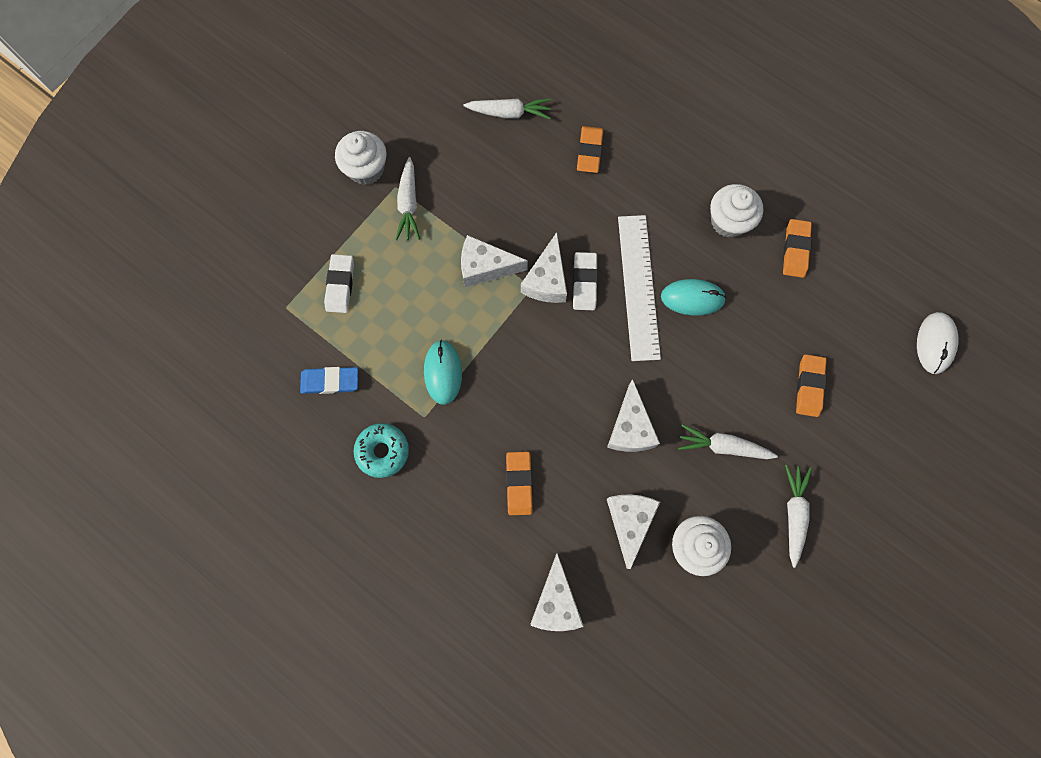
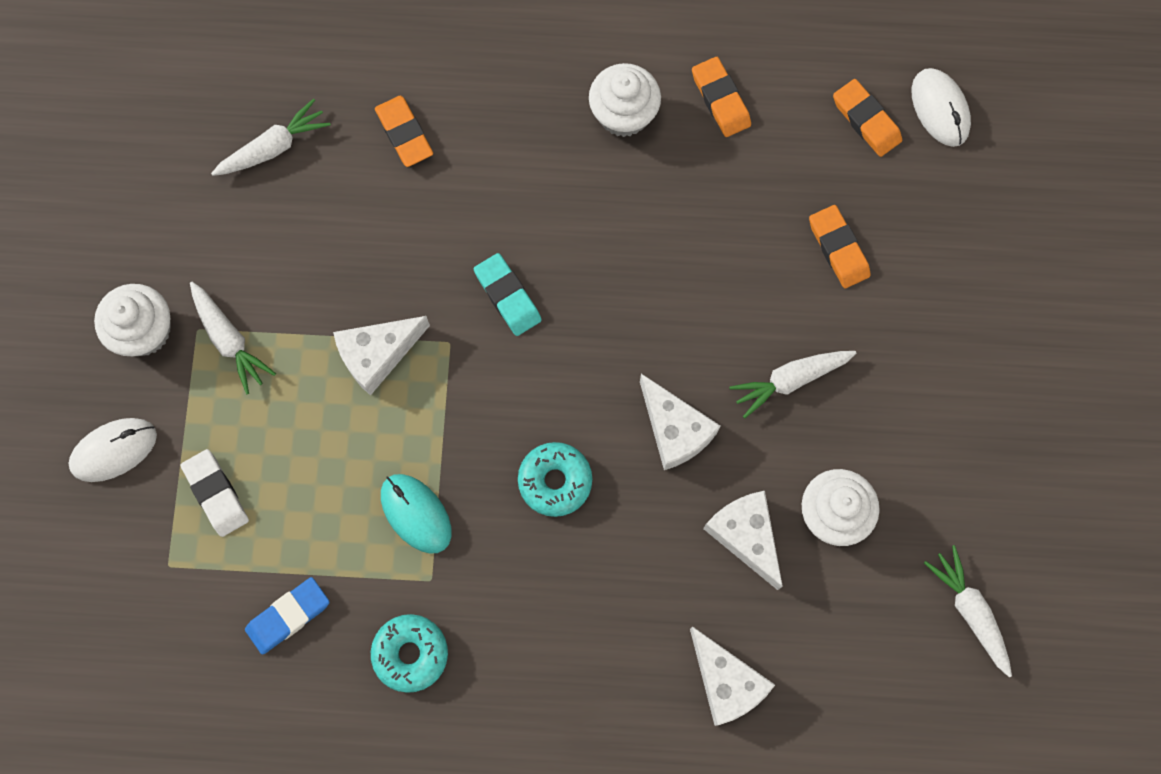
camera: 35 degrees left, 0 degrees up
orange eraser [506,452,533,515] -> orange eraser moved to [833,79,902,157]
white cheese [521,232,567,303] -> none
white eraser [573,252,598,310] -> turquoise eraser [474,253,542,336]
white ruler [618,215,661,361] -> none
turquoise mouse [661,279,726,316] -> none
white carrot [785,465,812,568] -> white carrot moved to [924,545,1012,677]
none -> white mouse [68,418,157,482]
none -> turquoise donut [518,442,592,517]

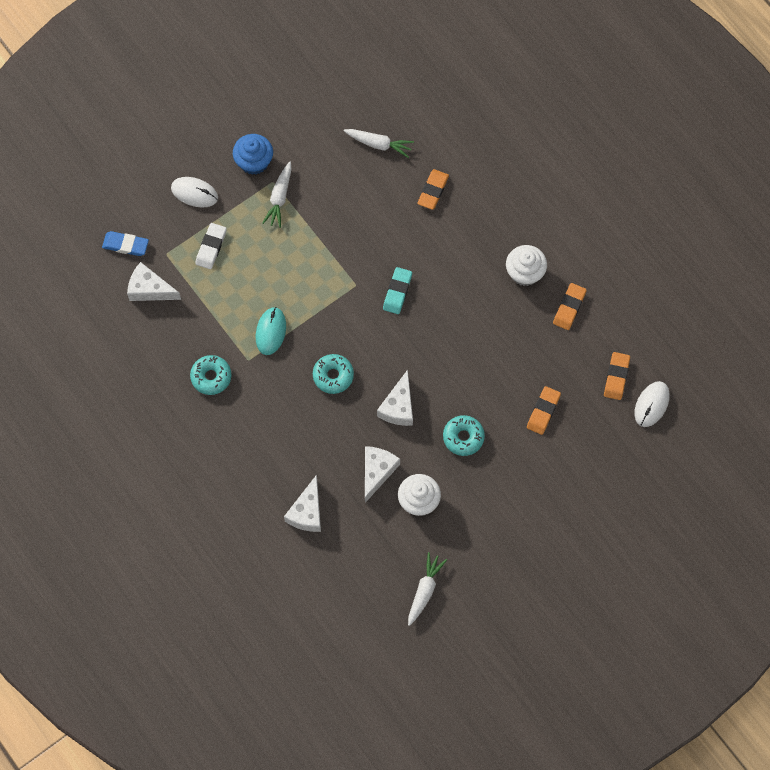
camera: 50 degrees right, 5 degrees down
white cupcake [94,284,170,357] -> blue cupcake [233,134,273,175]
blue eraser [245,577,330,655] -> blue eraser moved to [102,231,149,256]
white cheese [333,316,430,396] -> white cheese moved to [127,262,181,301]
white carrot [729,351,856,418] -> turquoise donut [443,415,485,456]

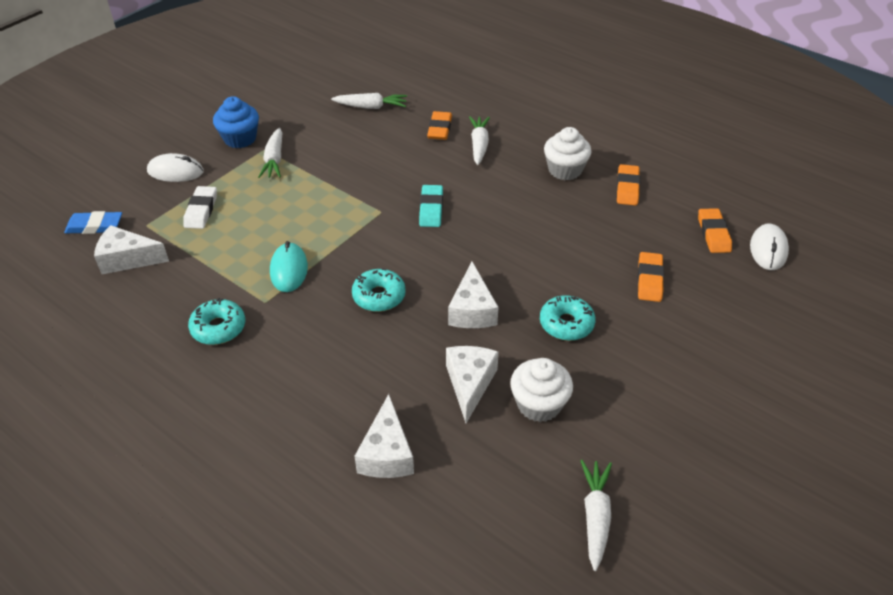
camera: 15 degrees left, 25 degrees down
none -> white carrot [469,116,490,165]

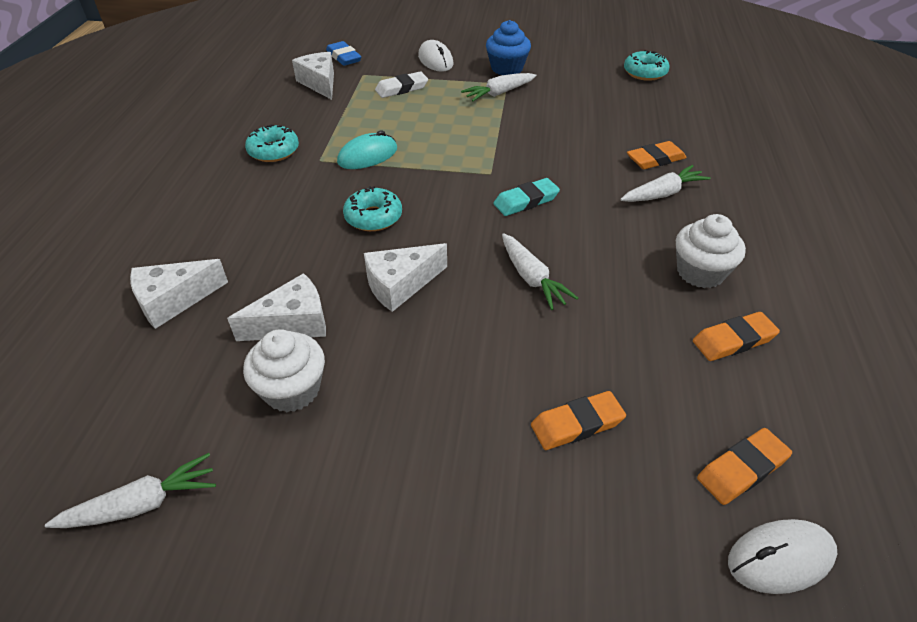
camera: 60 degrees right, 0 degrees up
white carrot [331,93,407,109] -> white carrot moved to [502,233,578,310]
turquoise donut [540,295,596,341] -> turquoise donut moved to [624,50,670,81]

